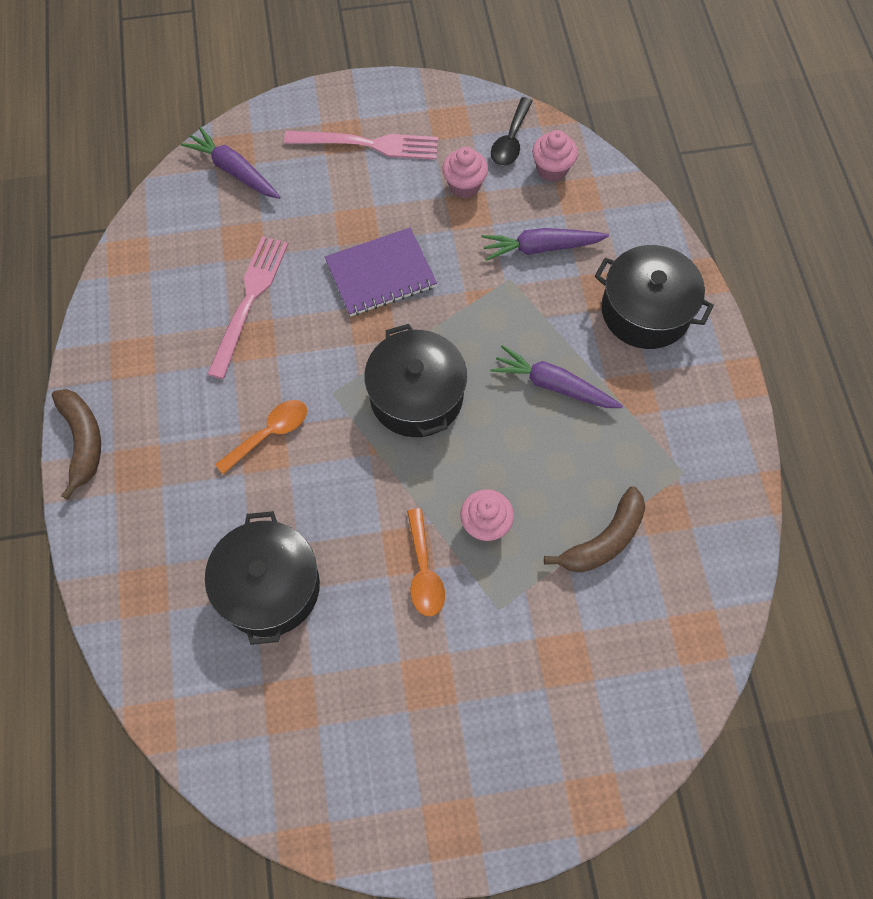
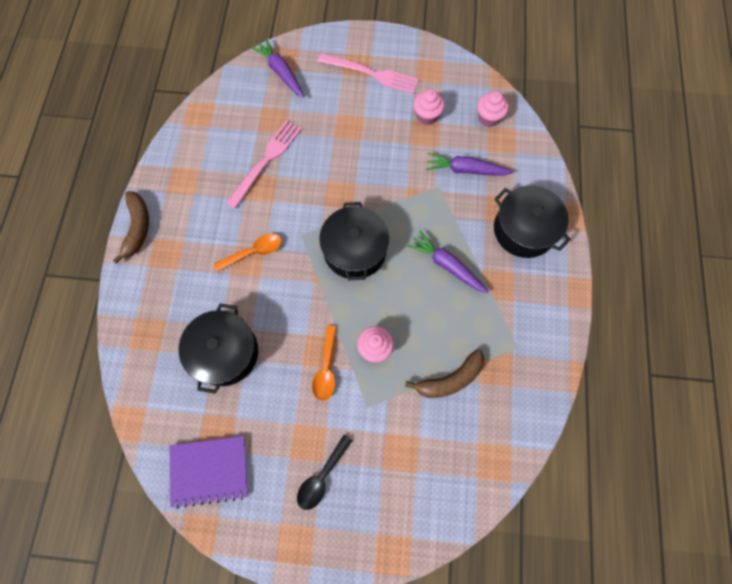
camera: 15 degrees right, 5 degrees up
purple notebook [325,228,437,317] -> purple notebook moved to [170,436,248,509]
black spoon [491,97,533,166] -> black spoon moved to [297,434,353,510]

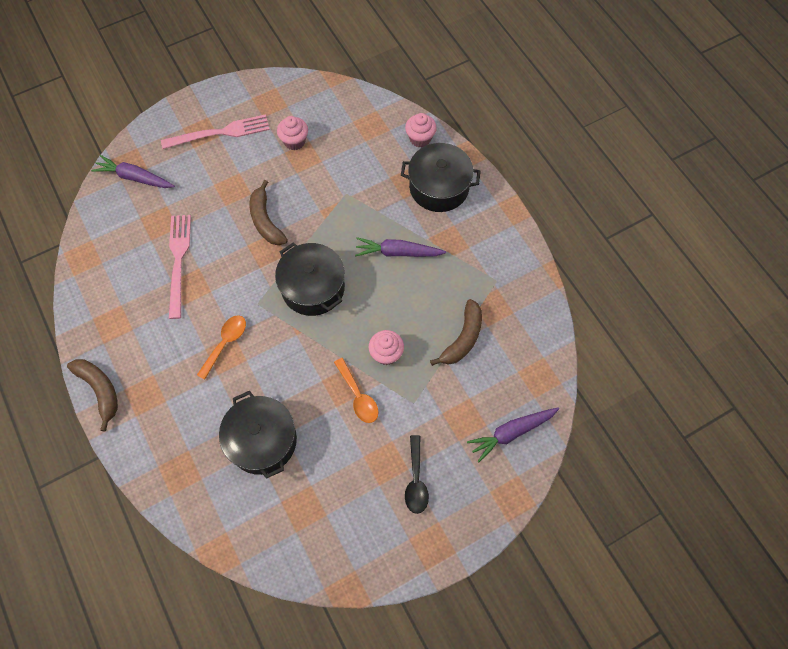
camera: 35 degrees left, 5 degrees down
purple notebook [170,436,248,509] -> none
purple carrot [426,152,514,176] -> purple carrot moved to [467,408,559,462]
pink cupcake [477,91,509,127] -> pink cupcake moved to [405,113,437,147]
none -> brown banana [250,180,288,245]

